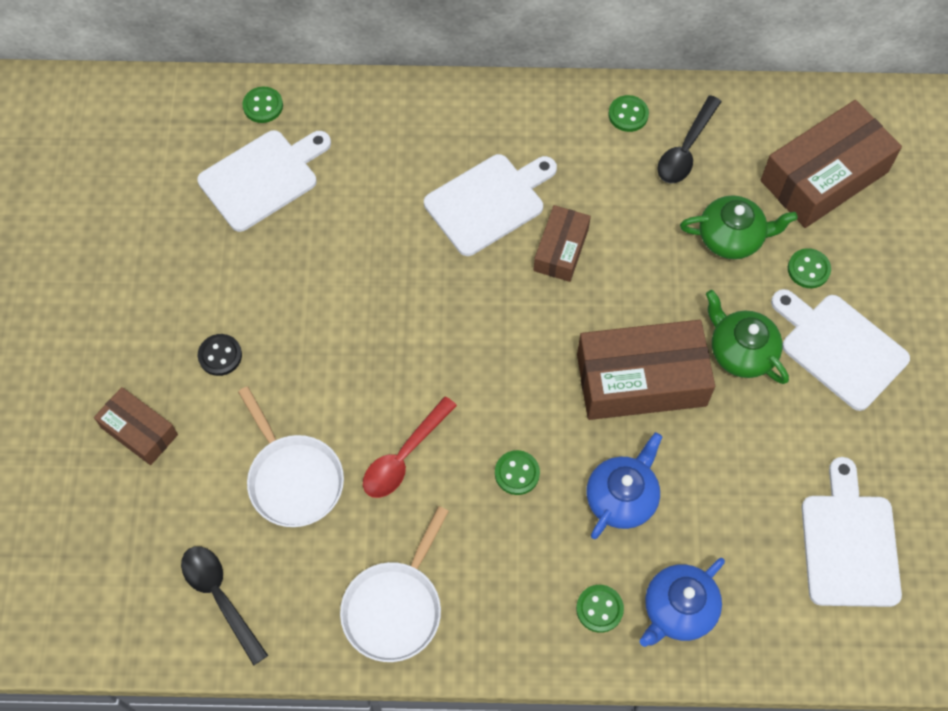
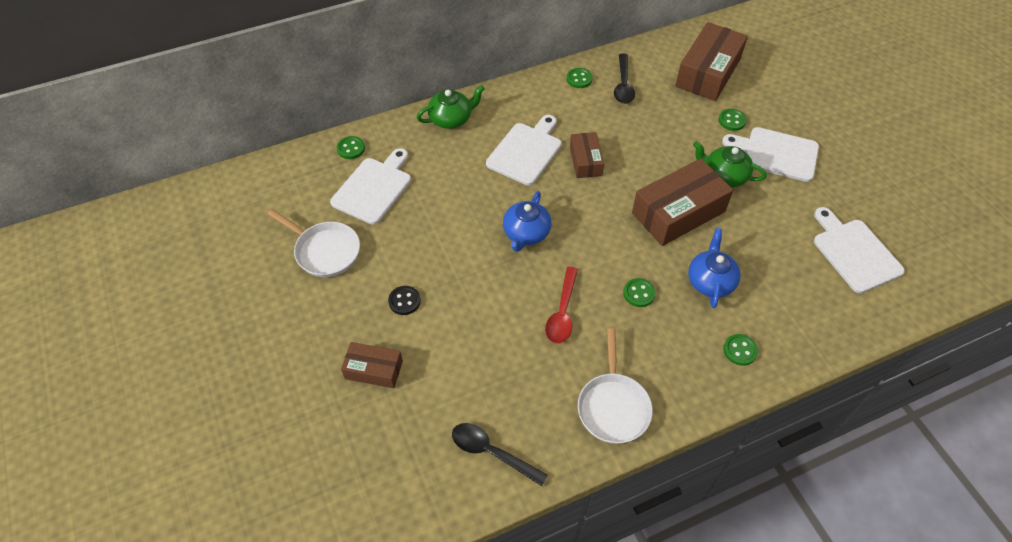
camera: 25 degrees left, 10 degrees down
white pan [238,386,344,527] -> white pan moved to [268,209,360,277]
blue teapot [640,558,725,647] -> blue teapot moved to [503,191,551,252]
green teapot [680,195,798,259] -> green teapot moved to [417,85,485,129]

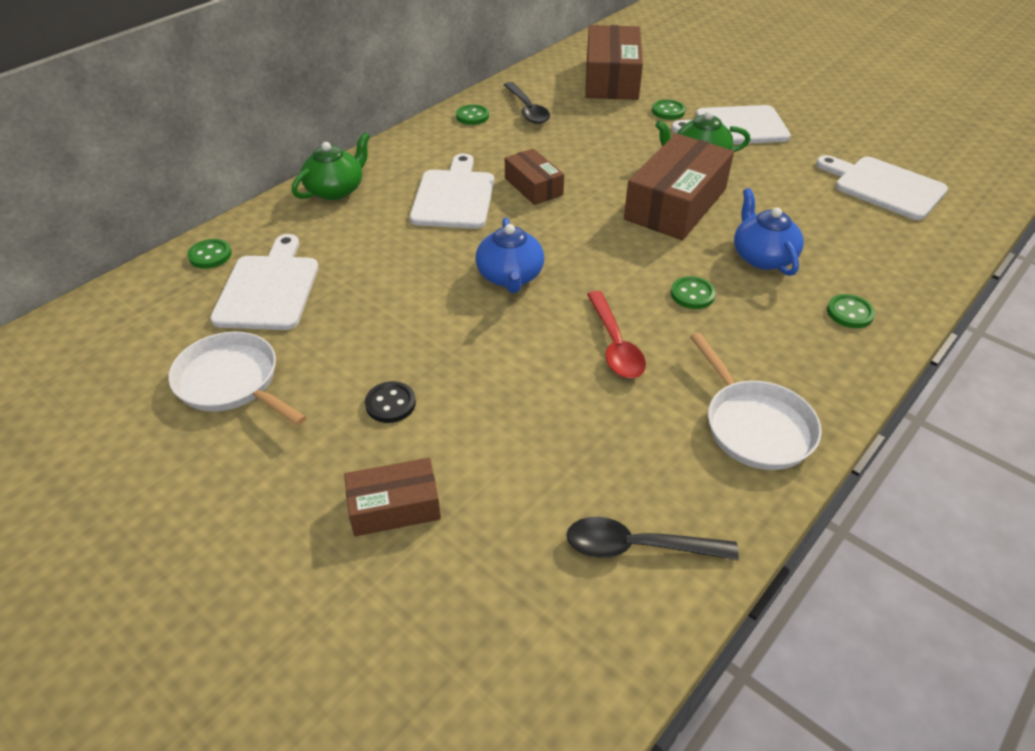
camera: 25 degrees left, 10 degrees down
white pan [268,209,360,277] -> white pan turned 150 degrees counterclockwise [168,332,307,426]

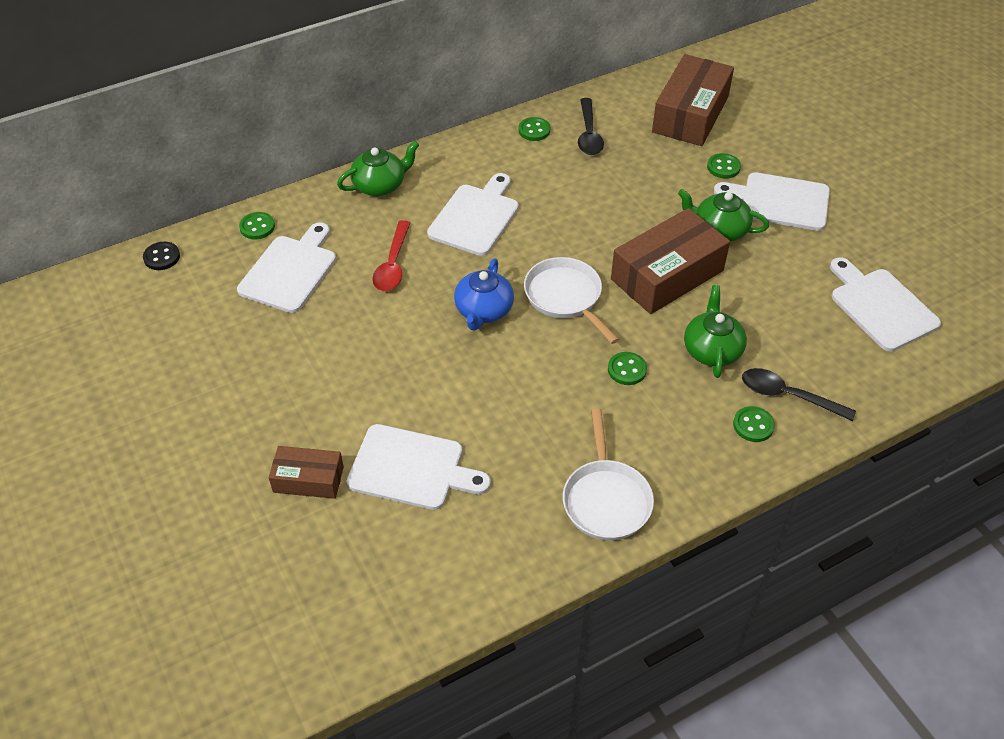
camera: 20 degrees right, 5 degrees up
white pan [168,332,307,426] -> white pan moved to [524,257,619,344]
black button [365,381,416,423] -> black button moved to [143,242,180,270]
brown box [505,148,564,205] -> none
black spoon [566,517,739,560] -> black spoon moved to [742,368,856,421]
red spoon [587,291,646,378] -> red spoon moved to [372,220,411,291]
blue teapot [734,188,804,276] -> green teapot [684,285,747,378]
none -> white cutting board [347,424,491,510]

